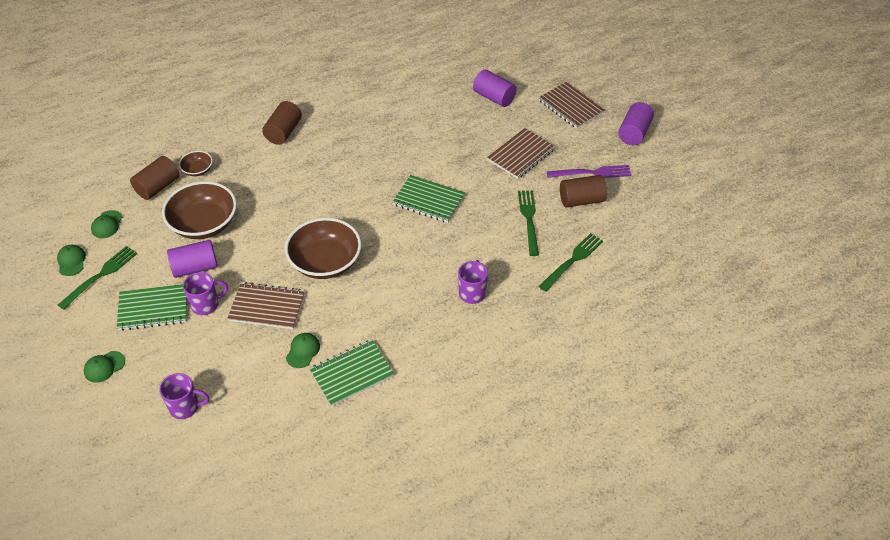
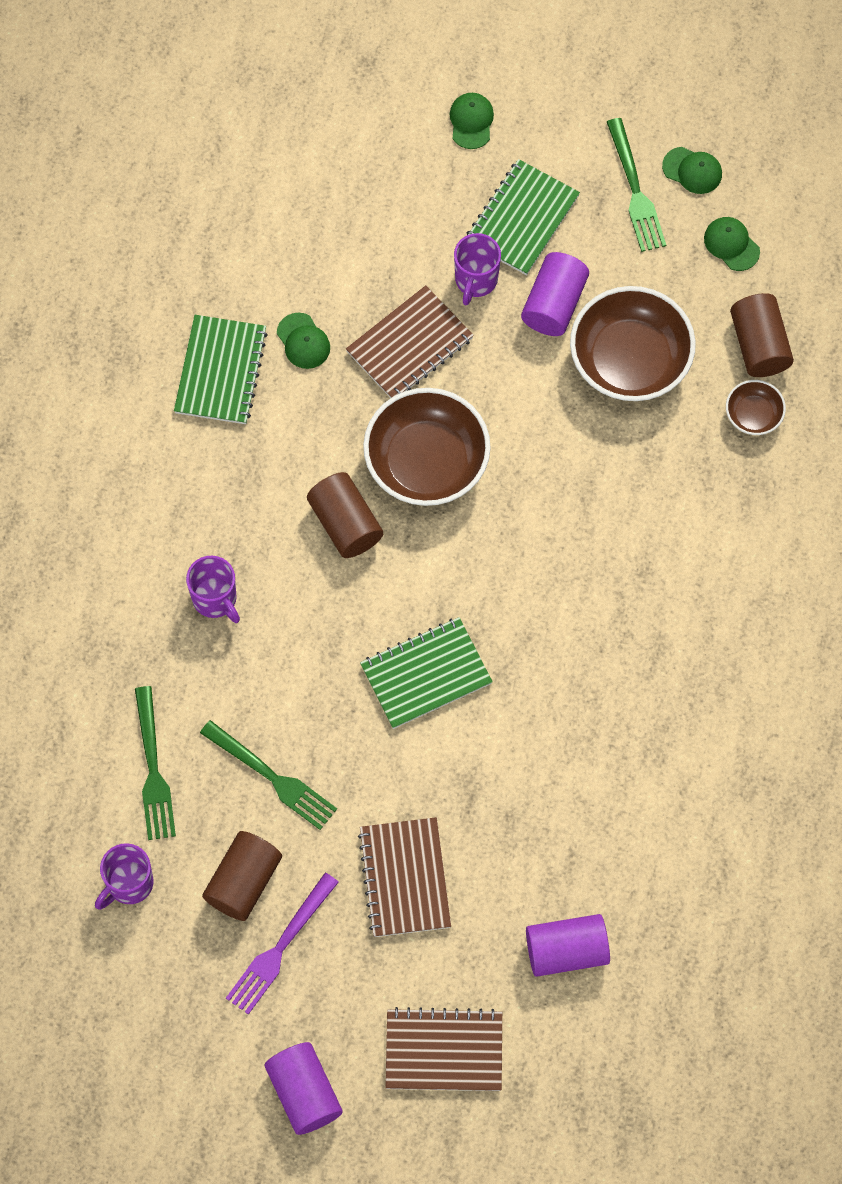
camera: 130 degrees right, 20 degrees up
purple mug [159,373,209,419] -> purple mug moved to [95,843,153,910]
brown cylinder [262,101,302,145] -> brown cylinder moved to [307,472,383,558]

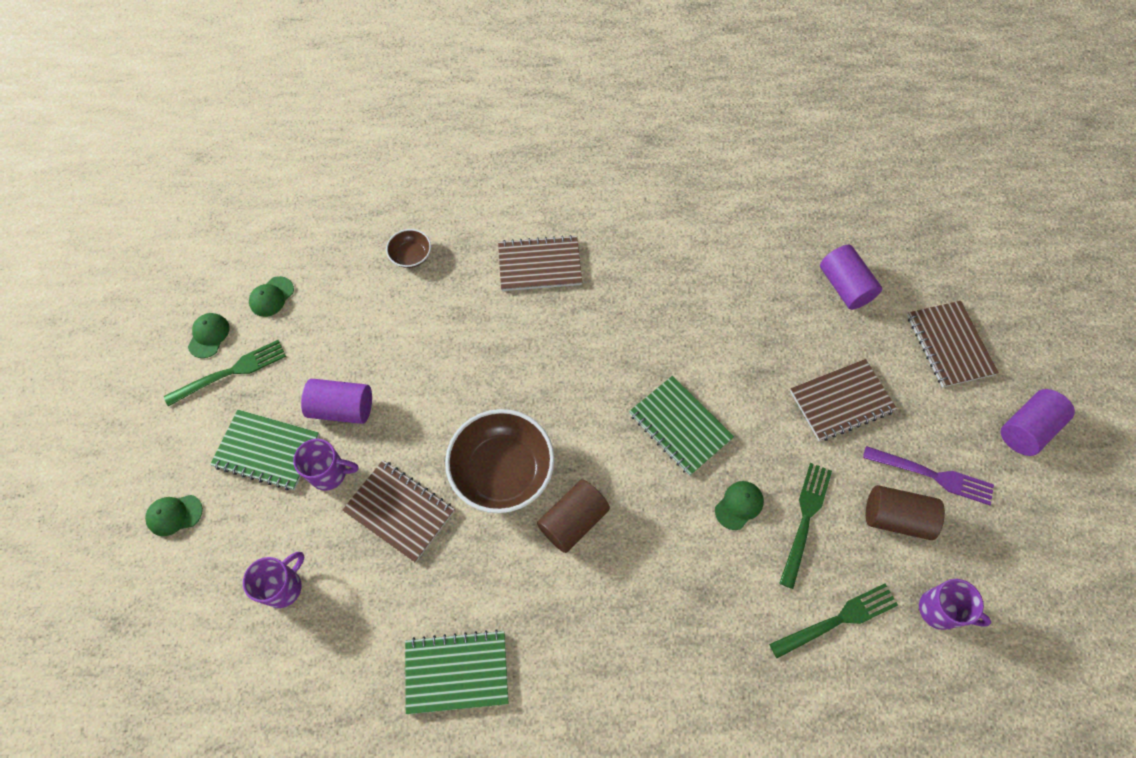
camera: 105 degrees left, 5 degrees down
purple mug [186,556,240,623] -> purple mug moved to [243,552,304,608]
green cap [277,313,330,369] -> green cap moved to [715,481,764,530]
brown bowl [570,286,696,401] -> none
brown cylinder [730,293,794,377] -> none
none -> brown notebook [498,235,582,291]

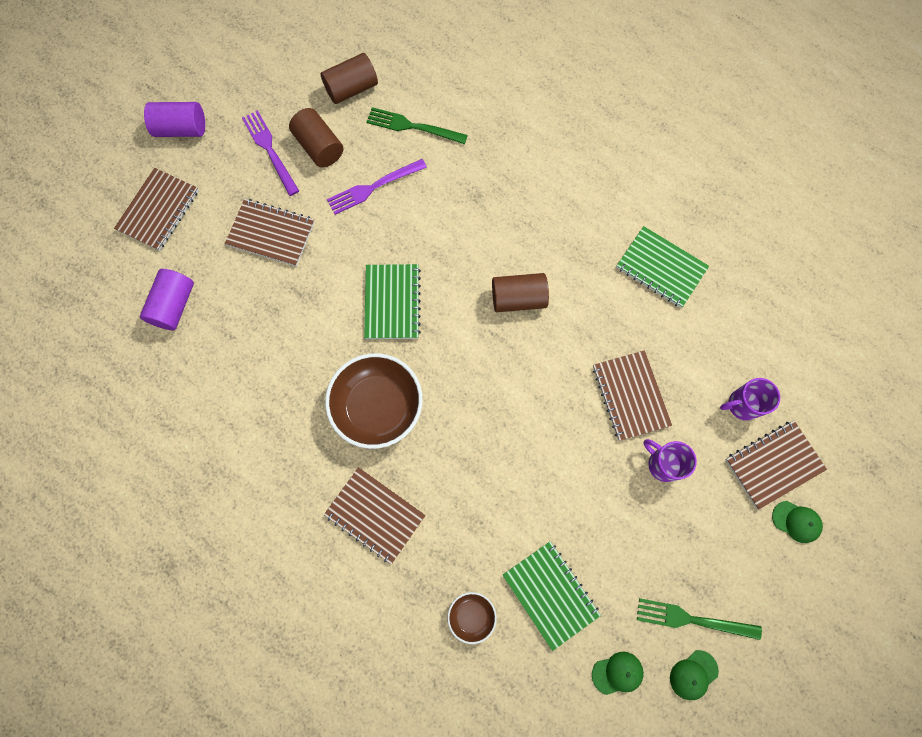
camera: 140 degrees left, 10 degrees up
green notebook [210,410,319,490] -> green notebook moved to [503,541,601,651]
purple cylinder [301,379,372,424] -> none
brown bowl [445,409,555,513] -> brown bowl moved to [325,353,423,449]
green cap [715,481,764,530] -> none
green fork [779,463,832,589] -> purple fork [327,159,427,215]
purple mug [919,579,991,630] -> brown cylinder [321,53,378,104]
none -> brown notebook [726,421,827,510]

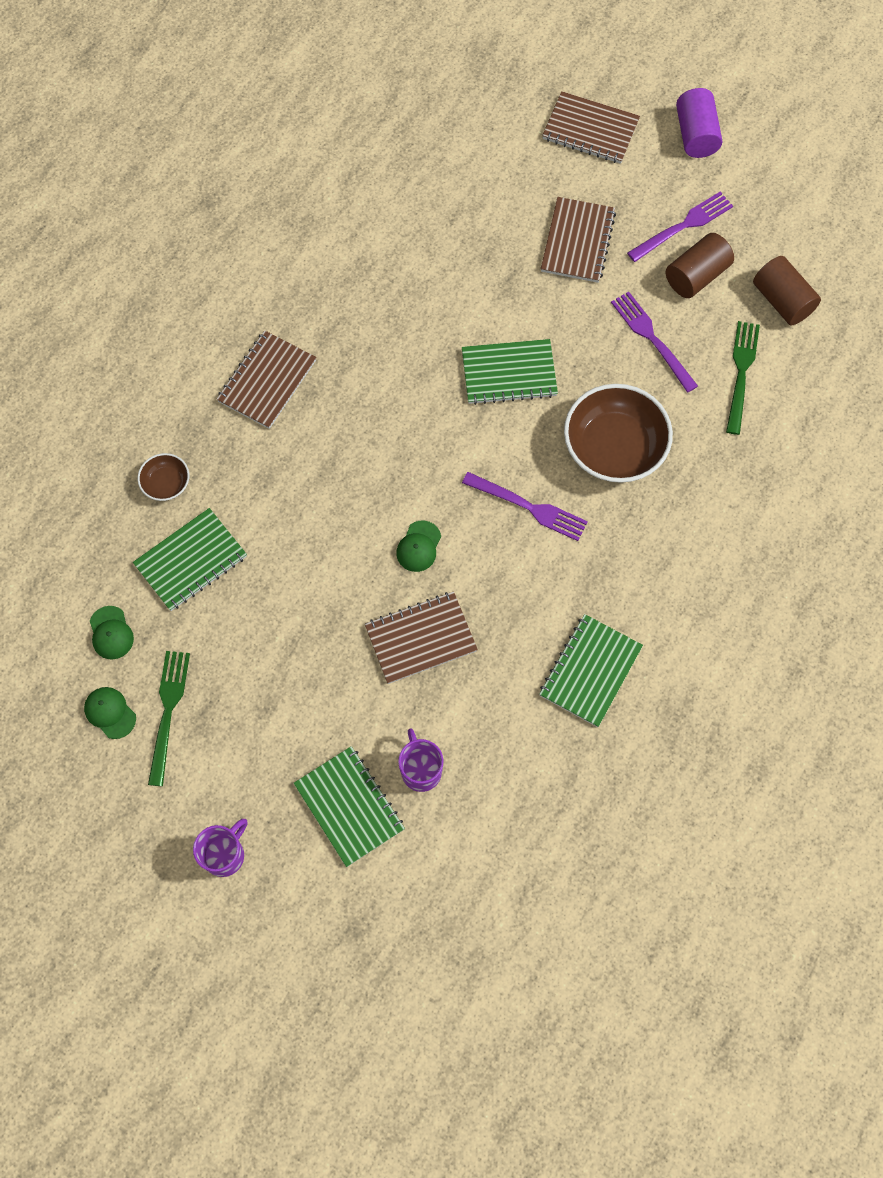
camera: 85 degrees right, 5 degrees down
purple cylinder [140,269,194,330] -> none
brown bowl [325,353,423,449] -> brown bowl moved to [564,384,673,483]
brown cylinder [492,273,549,312] -> purple fork [462,472,588,541]
purple mug [643,439,697,482] -> purple mug moved to [193,819,247,877]
brown notebook [726,421,827,510] -> green notebook [294,746,405,867]
green cap [772,501,823,543] -> green cap moved to [396,521,441,572]

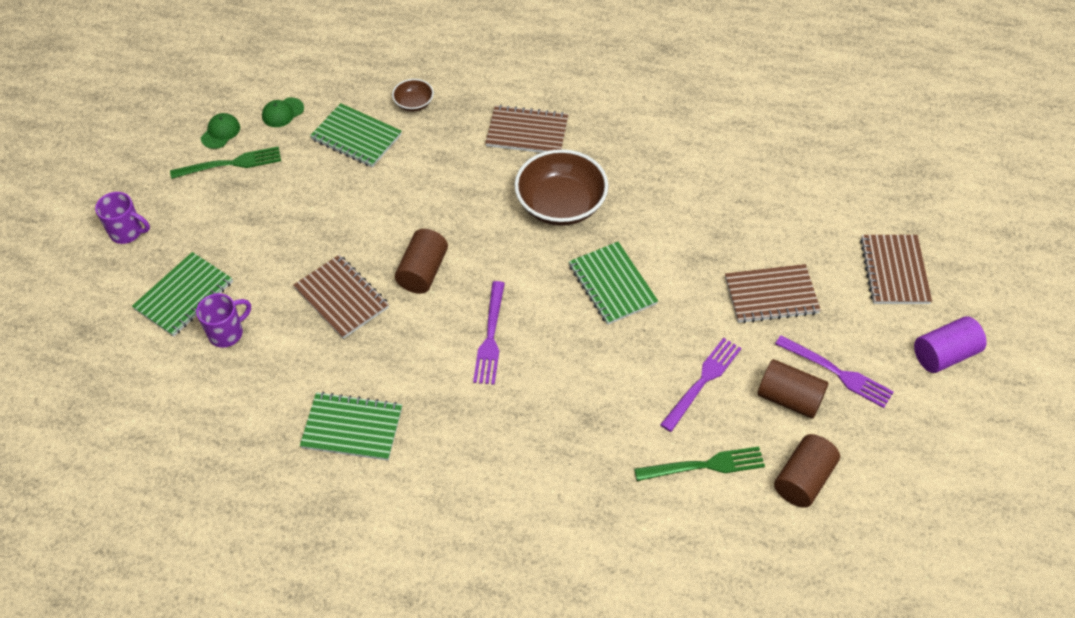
camera: 70 degrees right, 15 degrees down
green cap [396,521,441,572] -> brown cylinder [395,229,448,294]
brown bowl [564,384,673,483] -> brown bowl moved to [514,149,608,226]

